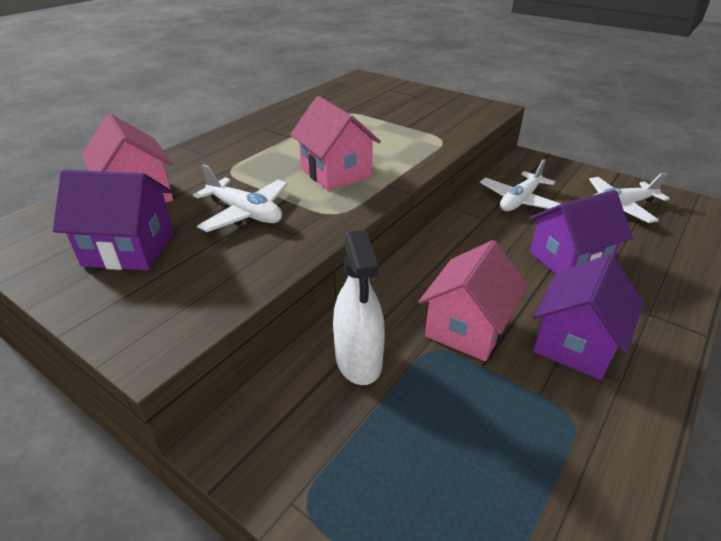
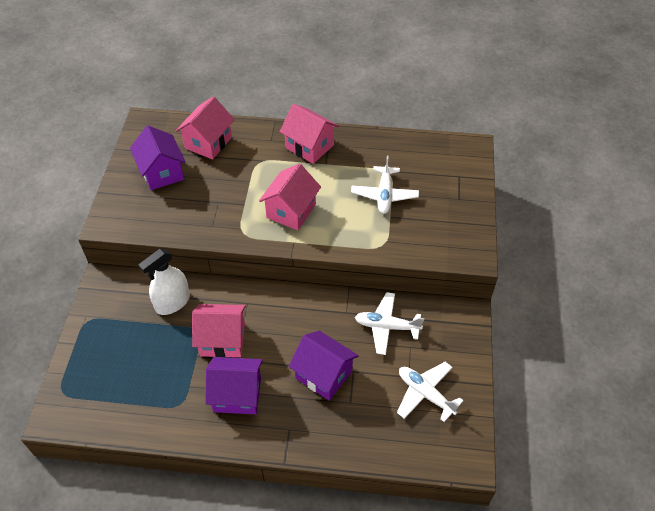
camera: 60 degrees right, 15 degrees up
white plane [193,164,288,232] -> white plane moved to [351,156,419,214]
none -> pink house [280,104,339,164]

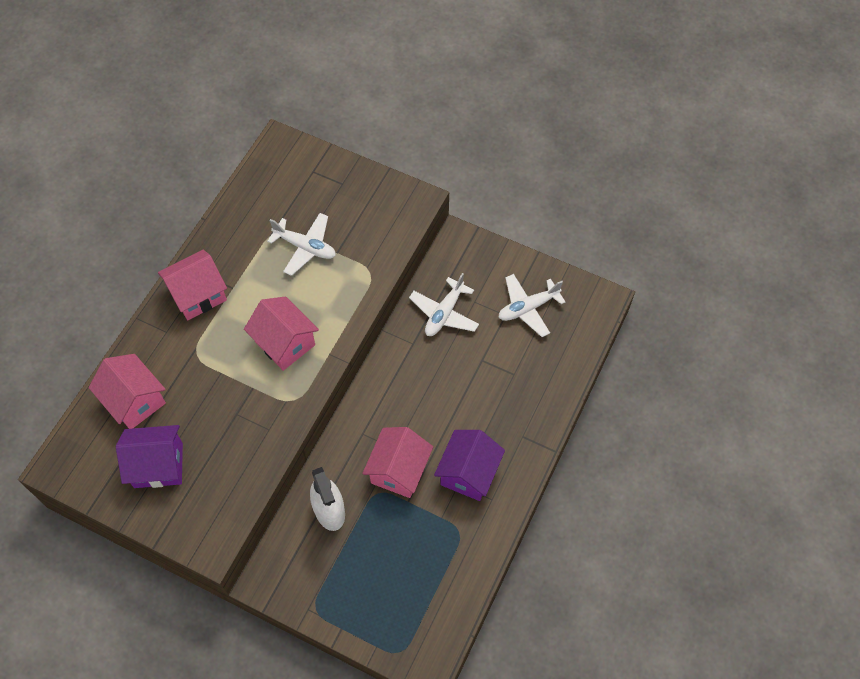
camera: 70 degrees left, 10 degrees up
purple house [289,331,359,400] -> none

